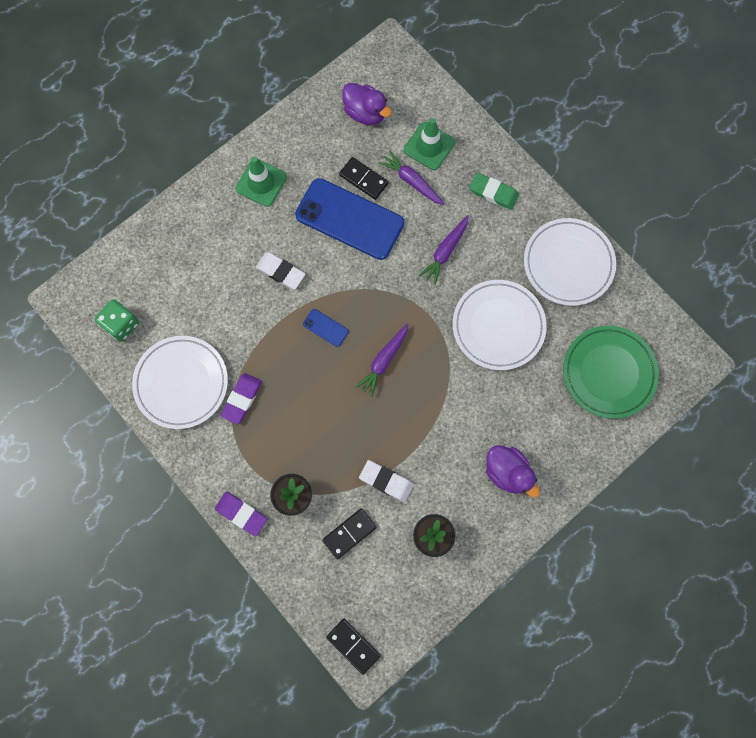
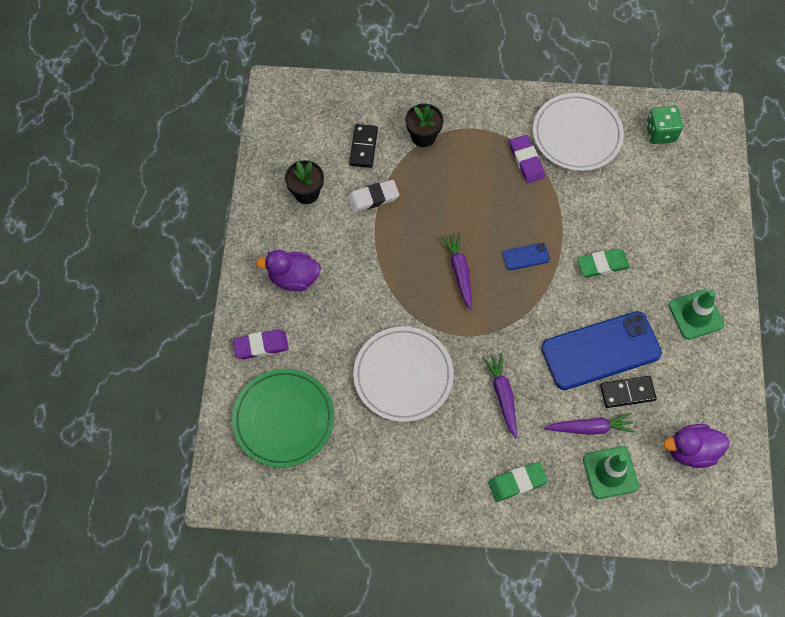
camera: 135 degrees right, 10 degrees down
purple eraser [215,491,267,537] -> purple eraser moved to [233,330,289,359]
white eraser [256,252,305,290] -> green eraser [577,249,630,277]
black domino [326,618,381,675] -> none
white plate [524,218,616,306] -> none

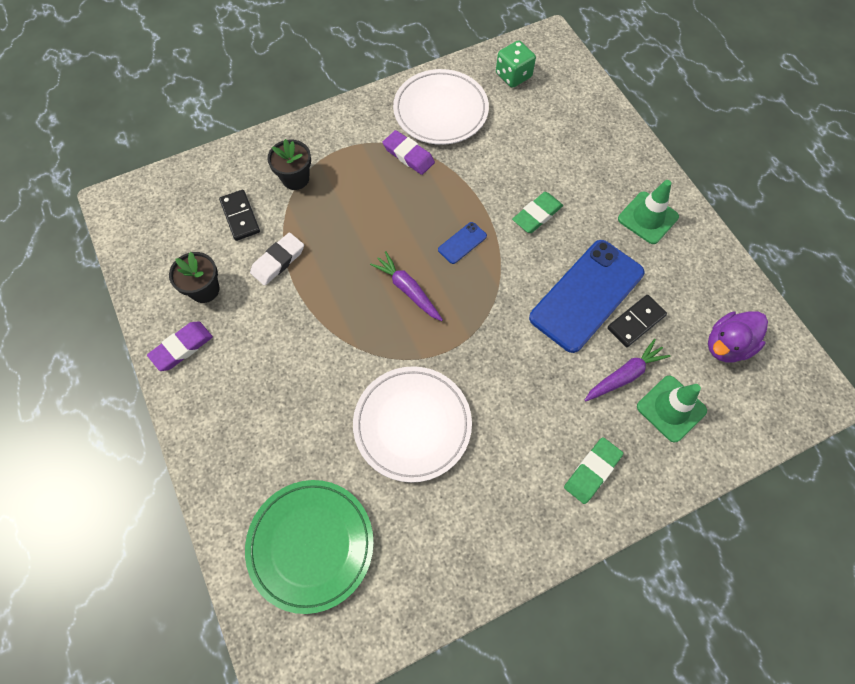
camera: 30 degrees left, 0 degrees up
purple eraser [233,330,289,359] -> purple eraser moved to [147,322,213,371]
purple duck [256,250,321,291] -> none
purple carrot [483,353,517,438] -> none

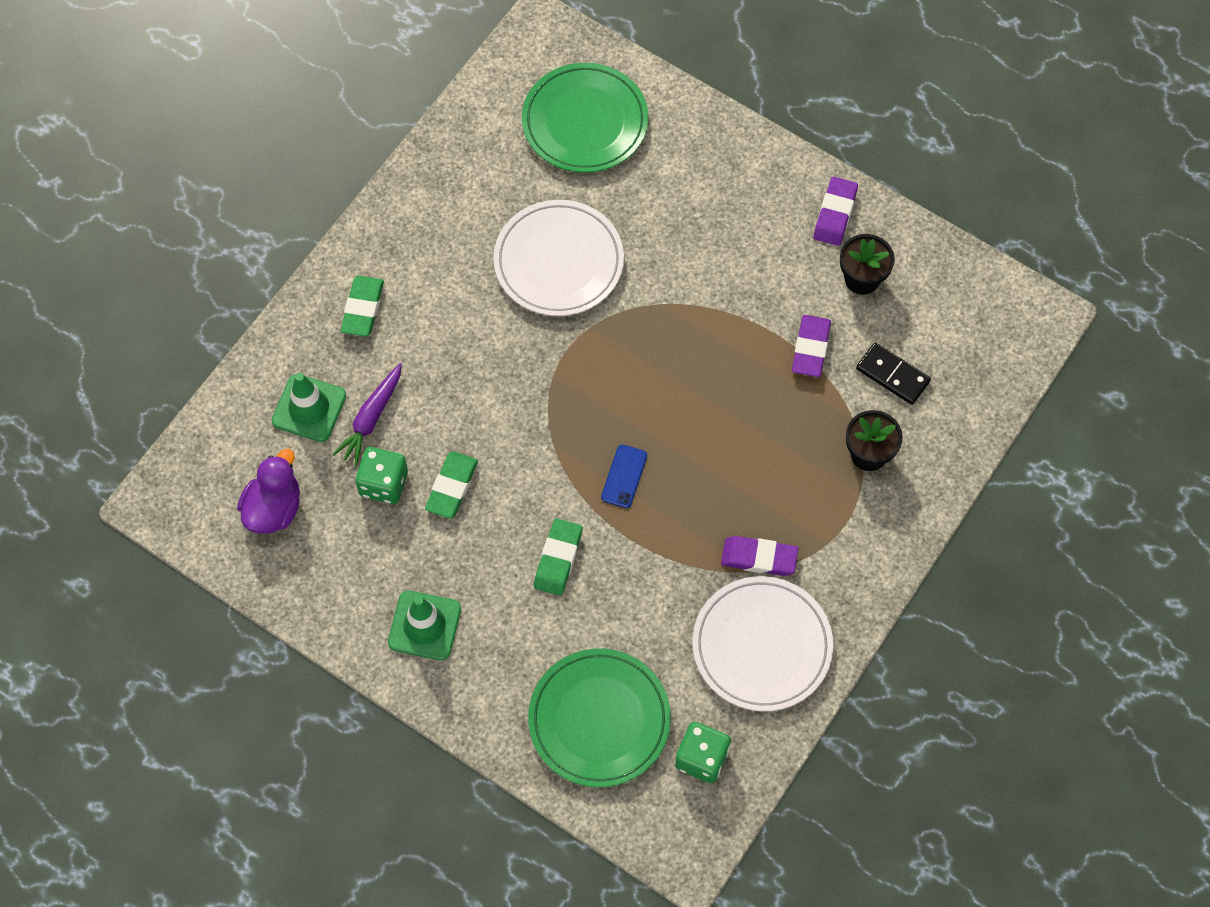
camera: 150 degrees right, 0 degrees up
white eraser [250,232,304,286] -> purple eraser [792,315,831,377]
purple carrot [370,251,443,321] -> none
blue phone [529,240,644,353] -> green eraser [425,451,478,519]
black domino [607,295,667,347] -> green dice [355,447,408,504]
none -> green plate [528,649,671,787]

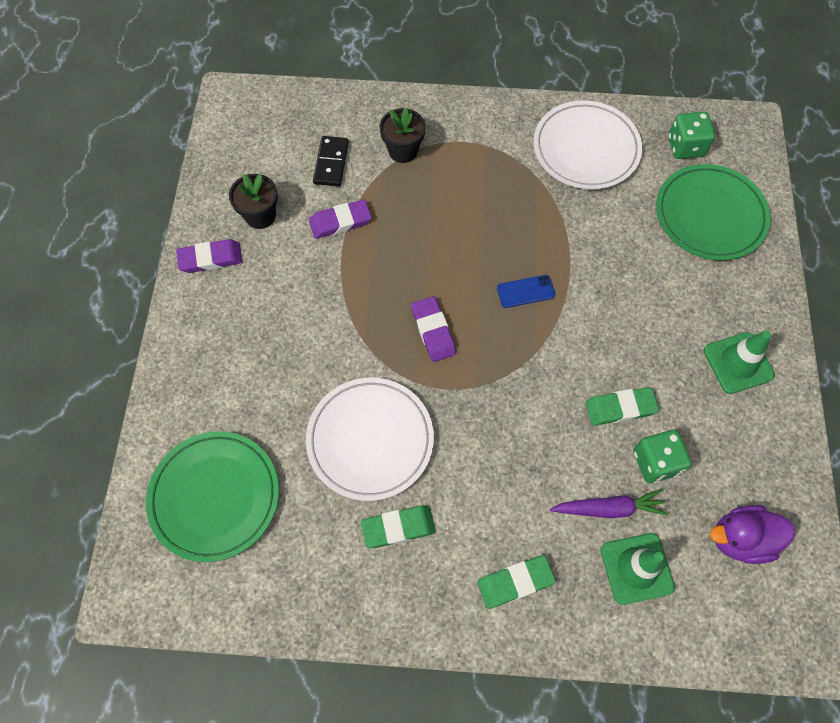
camera: 120 degrees left, 0 degrees up
green eraser [534,518,582,596] -> green eraser moved to [361,505,436,548]
purple eraser [721,536,799,576] -> purple eraser moved to [411,296,456,362]

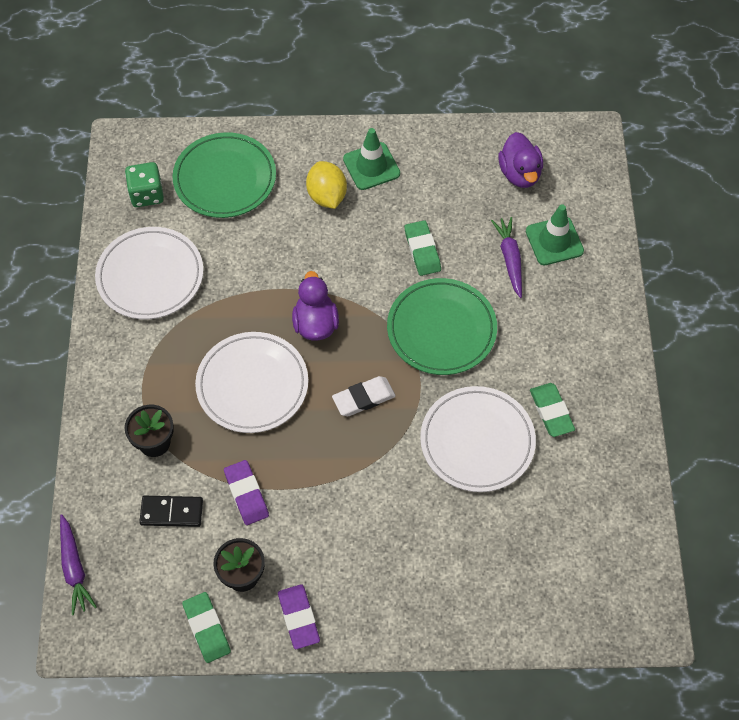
camera: 95 degrees left, 5 degrees down
green plate [146,431,279,562] -> green plate moved to [387,278,497,375]
purple eraser [411,296,456,362] -> white eraser [332,376,396,416]
green eraser [477,555,556,609] -> green eraser moved to [182,592,231,663]
blue phone [497,275,555,308] -> purple duck [292,271,339,341]
green dice [633,430,692,483] -> none
none -> purple carrot [60,514,97,615]
none -> white plate [195,332,308,433]
none -> yellow lemon [306,161,347,209]

